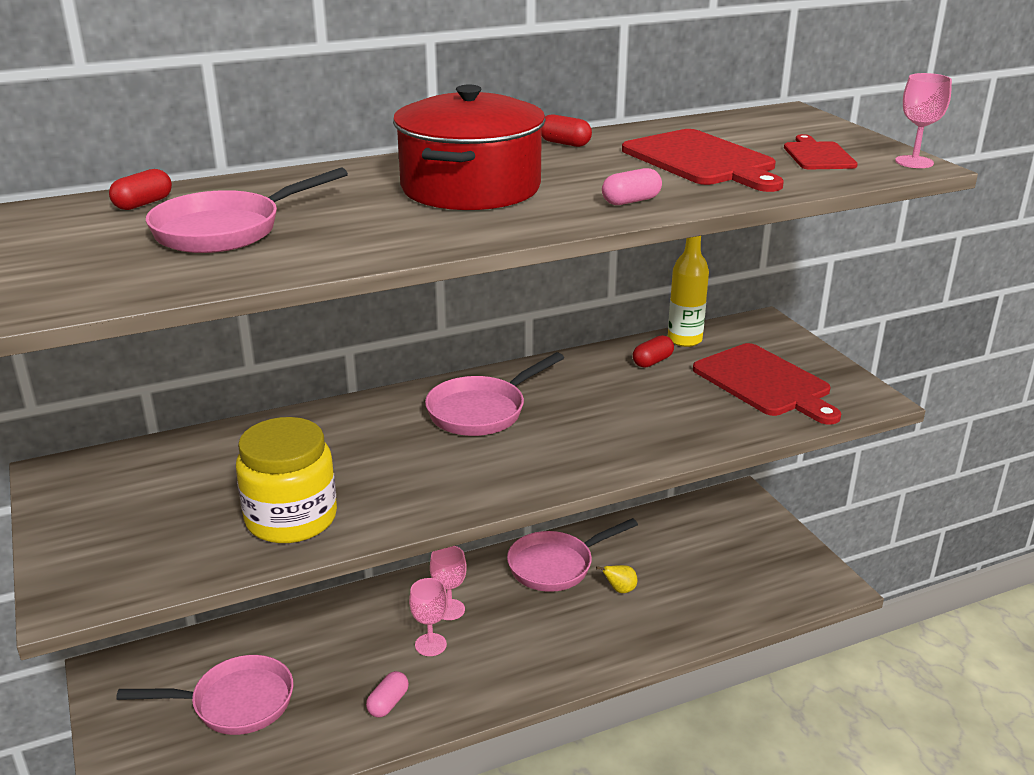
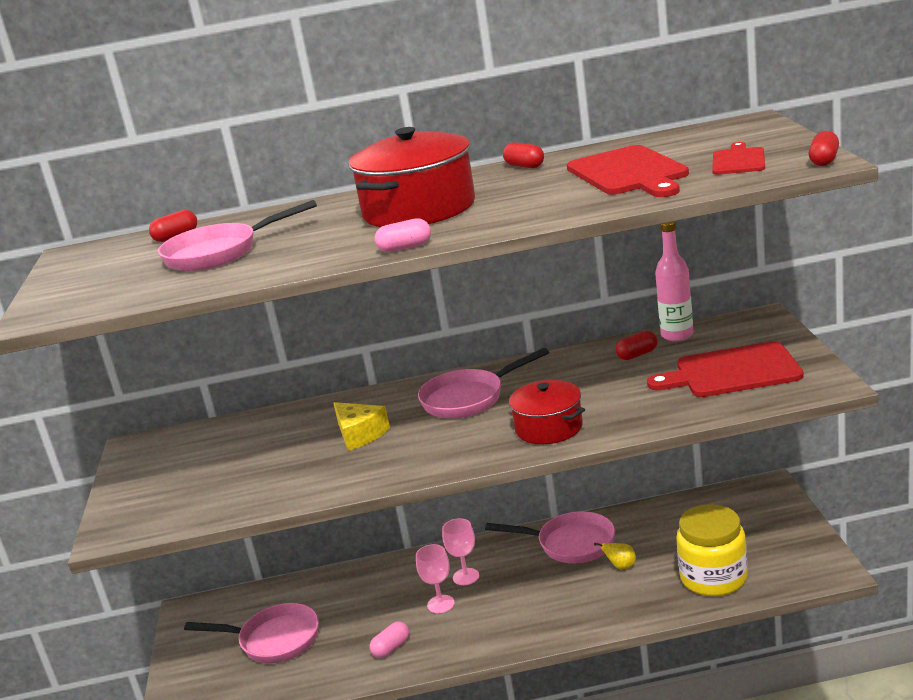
camera: 20 degrees right, 5 degrees down
yellow jar [236,417,337,543] -> yellow jar moved to [676,504,748,596]
pink pan [507,518,638,592] -> pink pan turned 150 degrees counterclockwise [485,511,615,563]
pink capsule [602,168,662,205] -> pink capsule moved to [375,218,431,252]
yellow bottle [668,236,709,347] -> pink bottle [655,221,693,341]
red cutting board [693,343,841,424] -> red cutting board turned 105 degrees clockwise [647,341,804,397]
pink goblet [895,73,952,168] -> red capsule [809,131,839,166]
none -> yellow cheese [334,402,390,451]
none -> red pot [508,380,585,444]

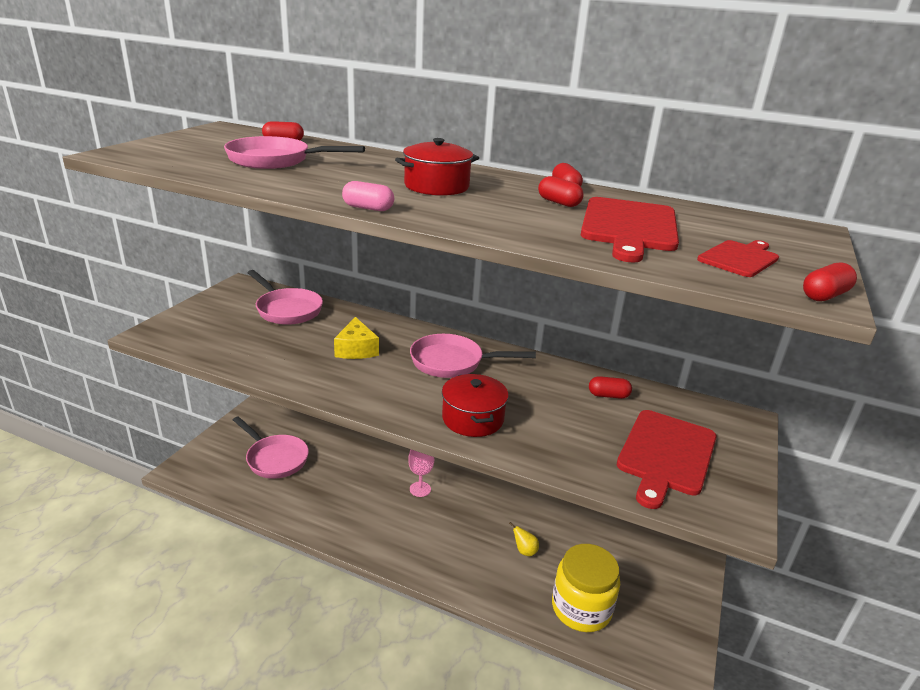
camera: 25 degrees right, 5 degrees up
red pot [348,127,475,227] -> red pot [395,138,479,196], size x0.62
pink capsule [369,621,409,658] -> none
pink goblet [416,544,455,613] -> none
pink pan [485,511,615,563] -> pink pan moved to [248,270,323,325]
red cutting board [647,341,804,397] -> red cutting board turned 90 degrees counterclockwise [617,410,717,509]
pink bottle [655,221,693,341] -> none
none -> red capsule [538,176,584,207]

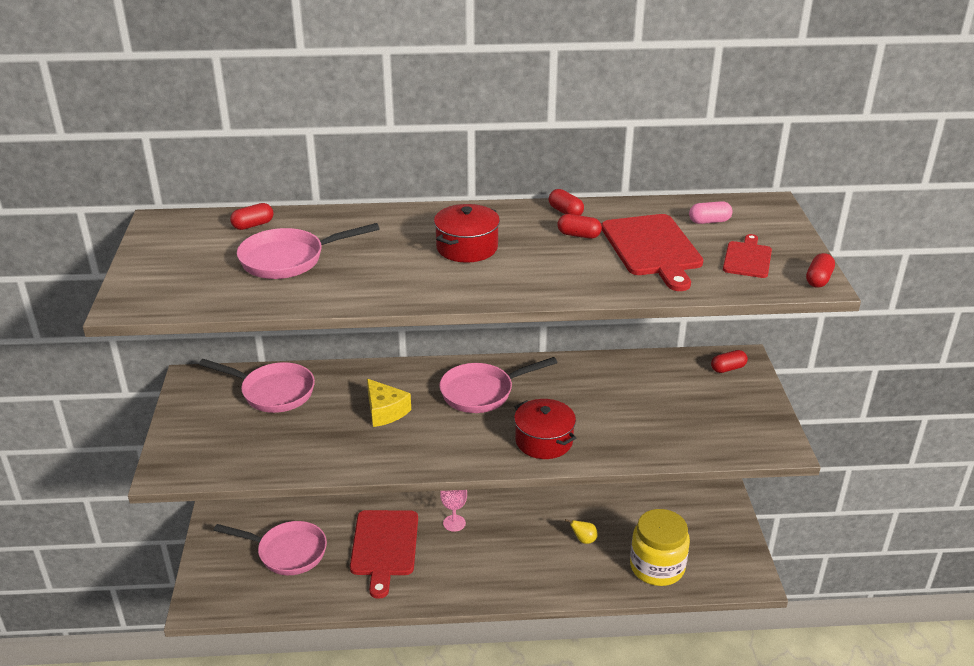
camera: 25 degrees left, 5 degrees up
pink capsule [342,181,394,211] -> pink capsule moved to [689,201,733,224]
red capsule [589,376,632,399] -> red capsule moved to [711,350,748,373]
red cutting board [617,410,717,509] -> red cutting board moved to [350,510,418,599]

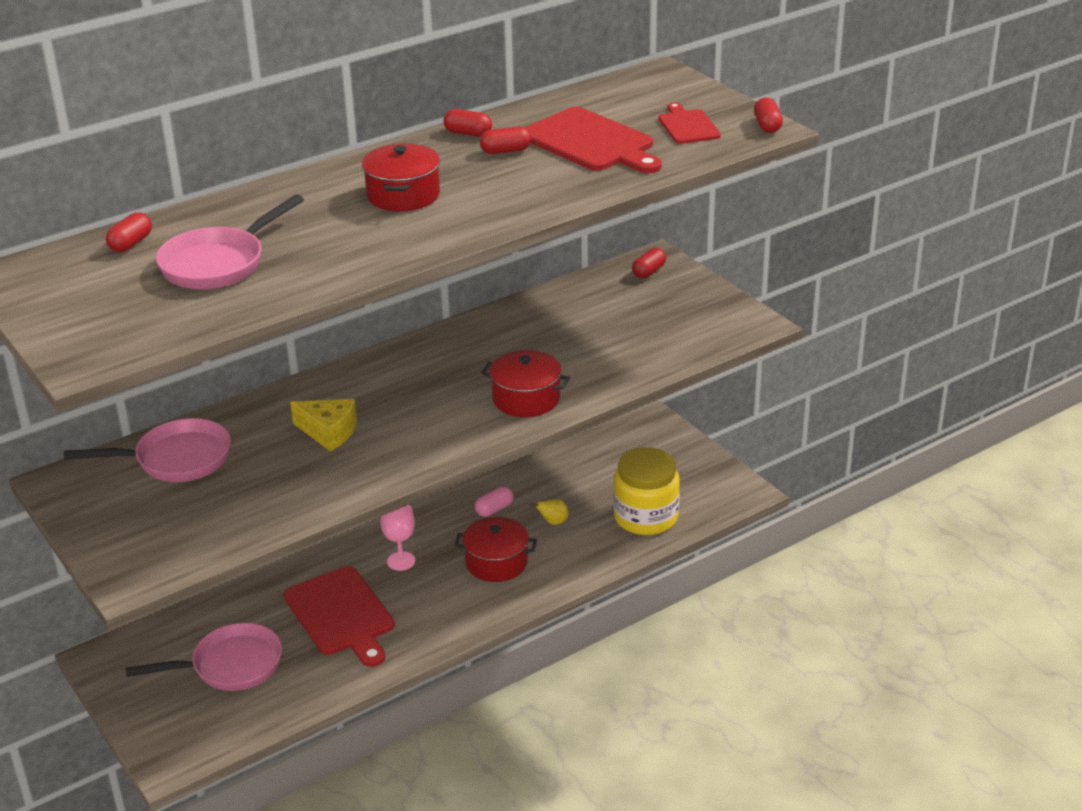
camera: 30 degrees left, 0 degrees up
pink pan [439,357,558,413] -> none
pink capsule [689,201,733,224] -> pink capsule moved to [475,486,514,517]
none -> red pot [454,517,537,582]

